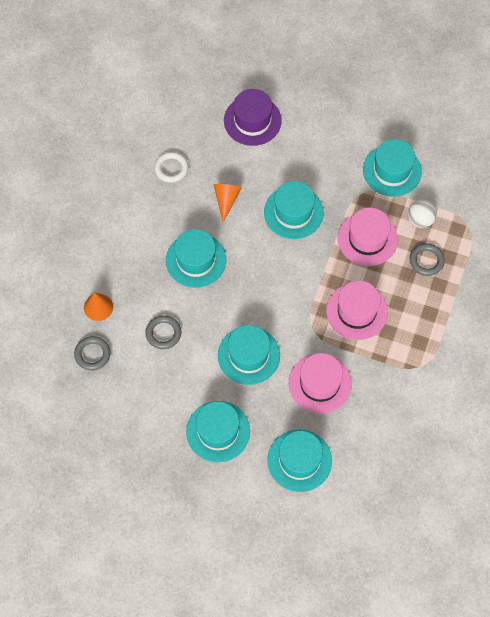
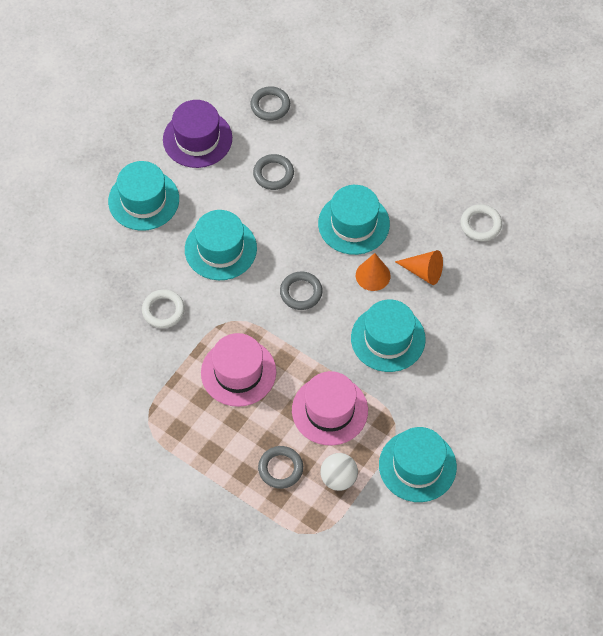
camera: 105 degrees right, 5 degrees down
orange cone [84,292,113,321] -> orange cone moved to [356,253,390,291]
purple hat [224,89,282,146] -> purple hat moved to [163,100,232,168]
turquoise hat [267,429,332,492] -> none
pink hat [289,353,352,414] -> white ring [142,289,185,328]
none -> grey ring [280,272,323,310]

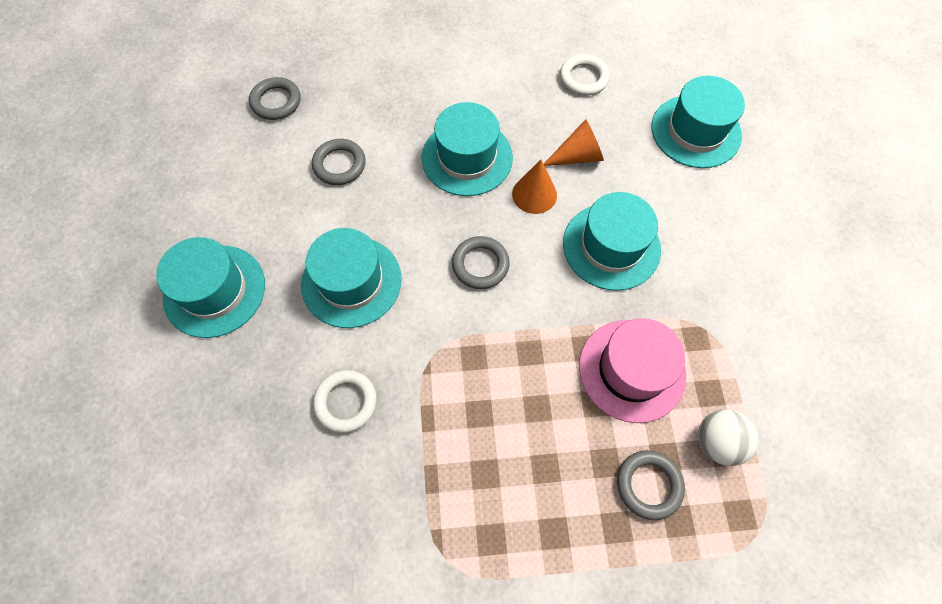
camera: 40 degrees left, 5 degrees up
purple hat [163,100,232,168] -> none
pink hat [201,333,276,407] -> none
turquoise hat [379,427,457,502] -> turquoise hat moved to [652,76,745,168]

